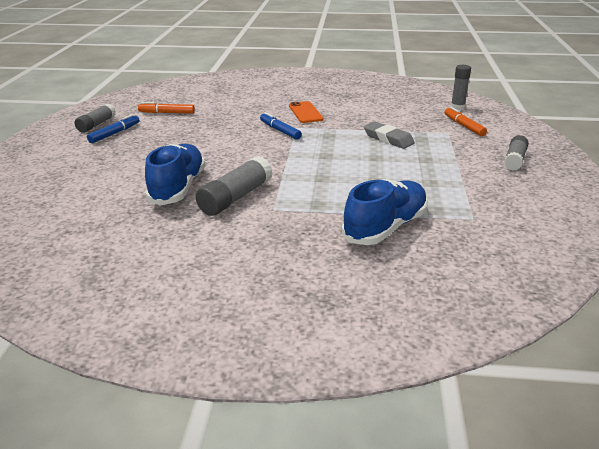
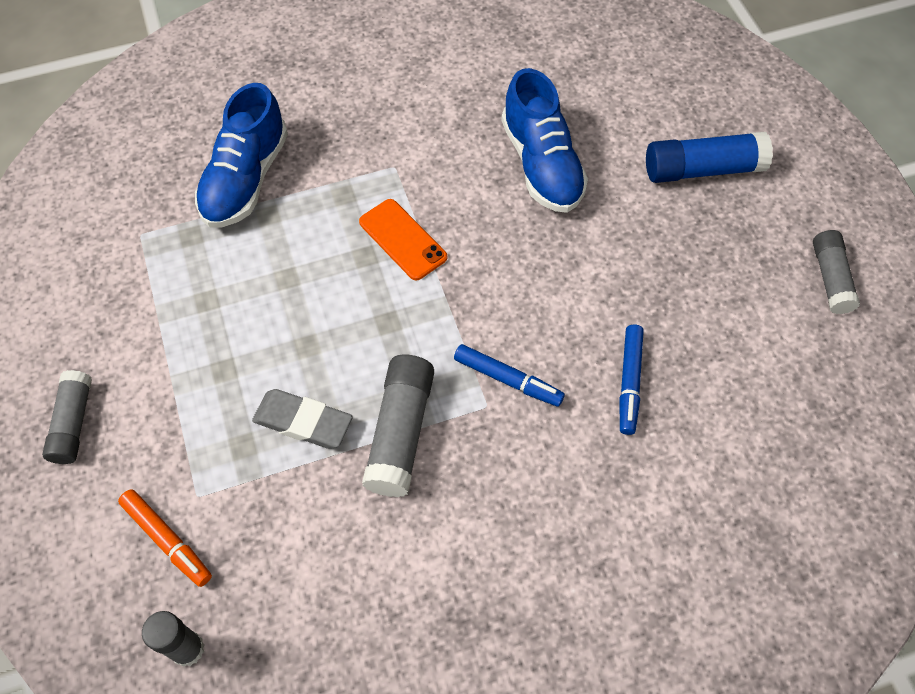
camera: 155 degrees right, 30 degrees up
blue marker [87,114,139,143] -> blue marker moved to [620,325,644,435]
orange marker [138,102,195,114] -> none
grey glue stick [195,156,273,216] -> grey glue stick moved to [362,354,434,497]
orange phone [289,101,323,123] -> orange phone moved to [359,199,447,281]
none -> blue glue stick [646,132,773,183]

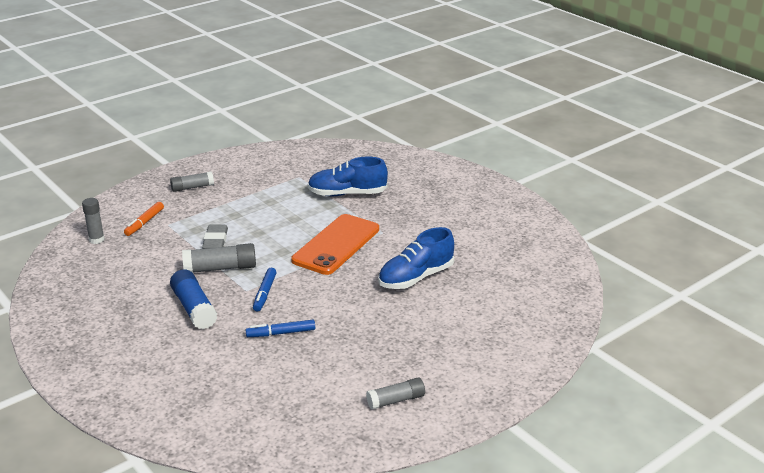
camera: 70 degrees right, 30 degrees down
orange phone [359,199,447,281] -> orange phone [291,214,379,275], size x1.87
blue glue stick [646,132,773,183] -> blue glue stick moved to [170,269,217,329]

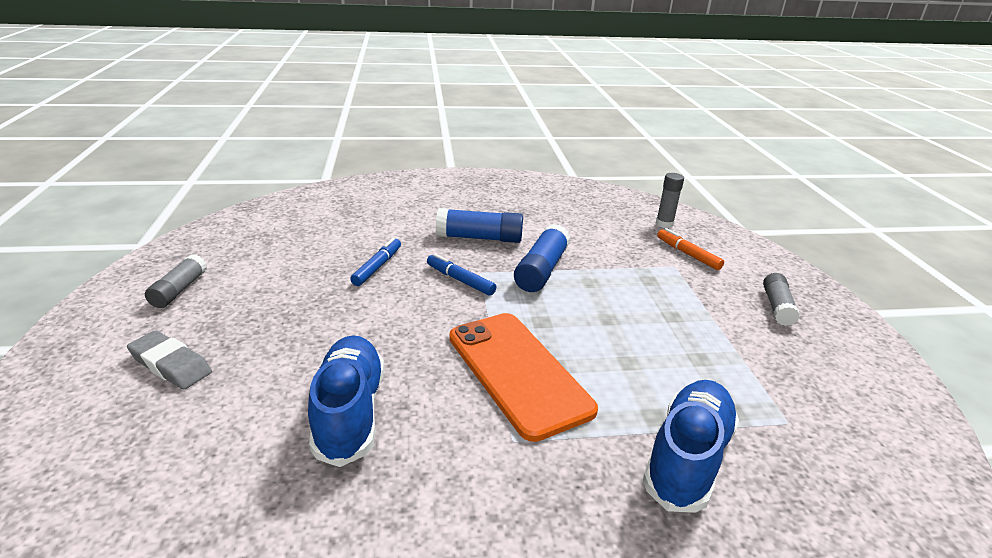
camera: 120 degrees right, 0 degrees up
grey glue stick [182,243,256,273] -> blue glue stick [514,224,570,292]
grey eraser [202,225,228,249] -> grey eraser moved to [127,330,212,389]

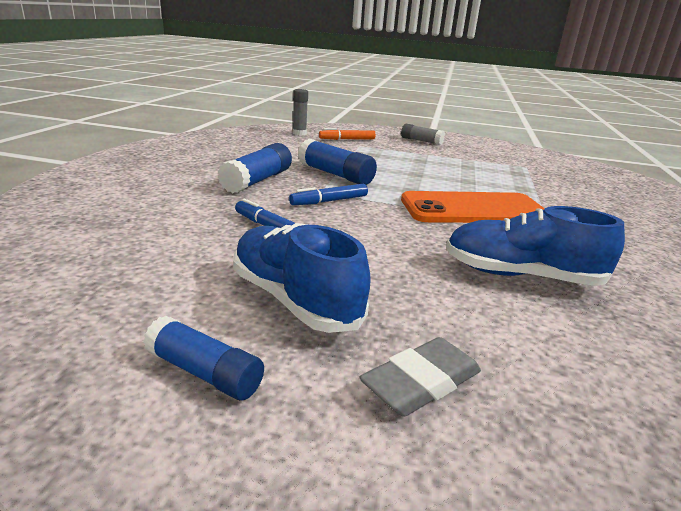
camera: 70 degrees left, 5 degrees down
grey glue stick [145,254,207,308] -> blue glue stick [143,316,264,400]
blue shoe [643,380,739,513] -> blue shoe moved to [233,223,371,333]

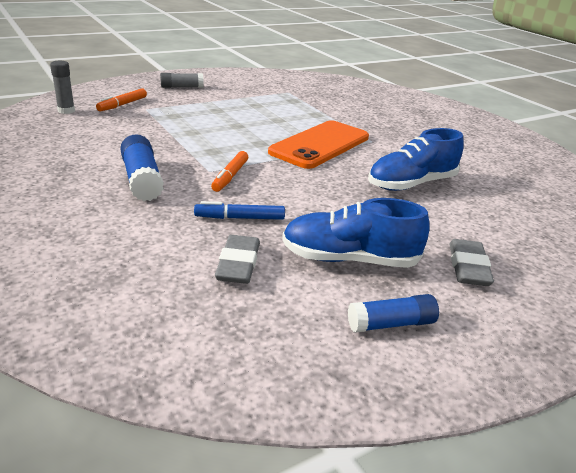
camera: 45 degrees left, 5 degrees up
blue marker [289,184,368,205] -> orange marker [211,151,248,192]
blue glue stick [298,139,377,185] -> none
none -> grey eraser [215,235,260,284]

